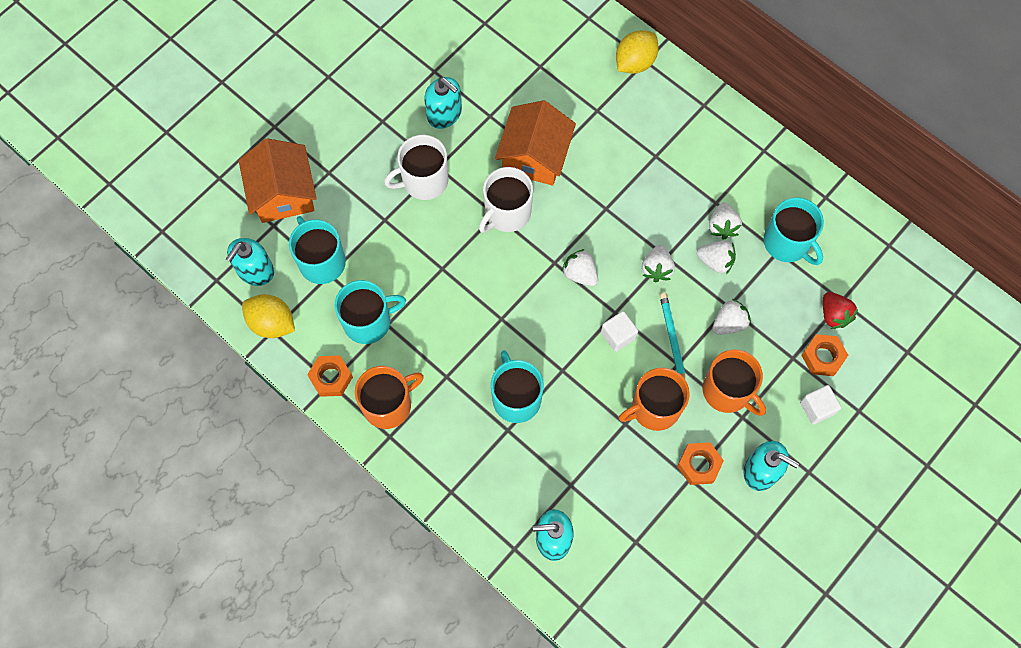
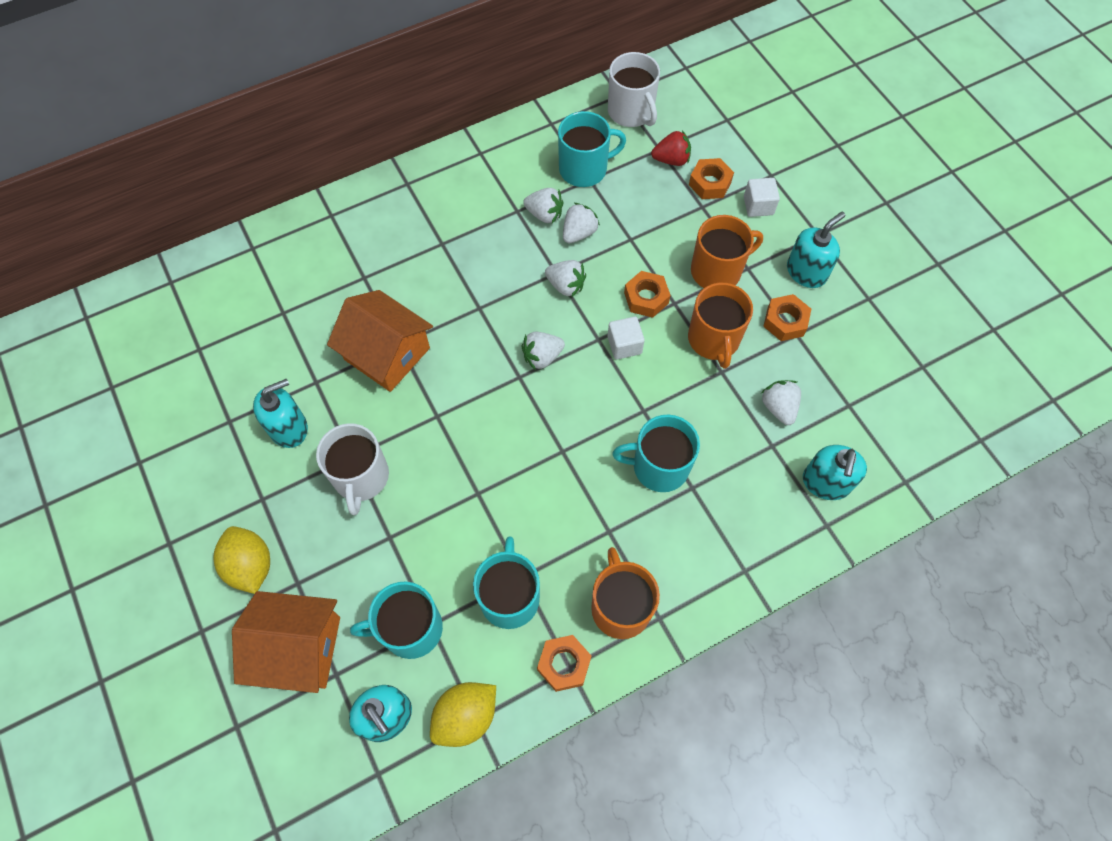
camera: 70 degrees left, 5 degrees down
white mug [479,167,533,233] -> white mug moved to [608,52,660,127]
yellow lemon [616,30,659,74] -> yellow lemon moved to [213,526,270,594]
turquoise pencil [660,293,685,379] -> orange nut [624,271,671,318]
white strawberry [713,299,751,335] -> white strawberry moved to [761,380,801,425]

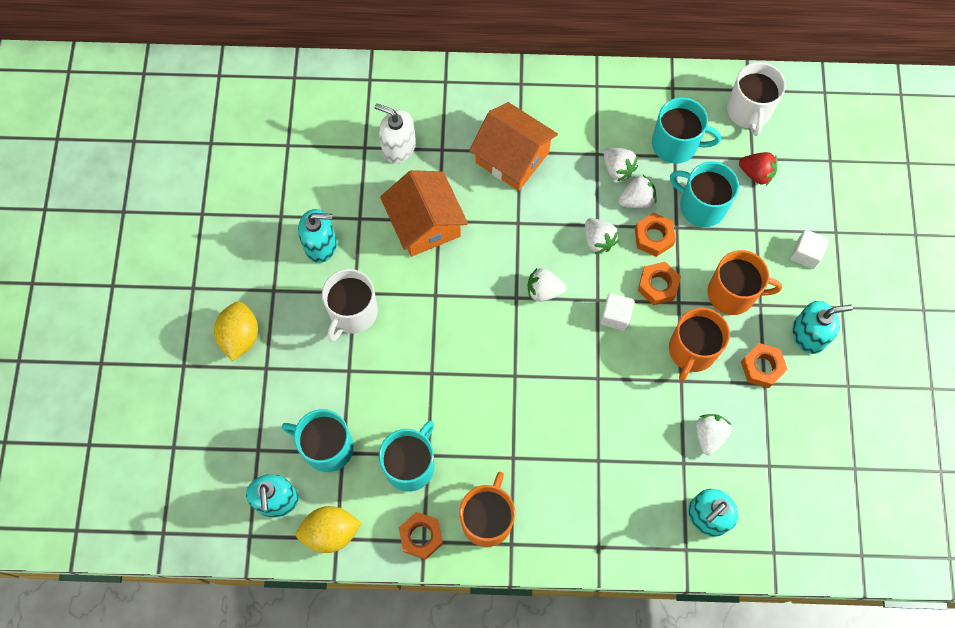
camera: 30 degrees right, 5 degrees up
orange house [232,591,340,693] -> orange house moved to [469,102,558,191]
turquoise mug [612,415,700,492] -> turquoise mug moved to [670,161,739,227]
orange nut [689,158,734,199] -> orange nut moved to [635,212,676,257]
none -> white soap dispenser [375,103,416,163]

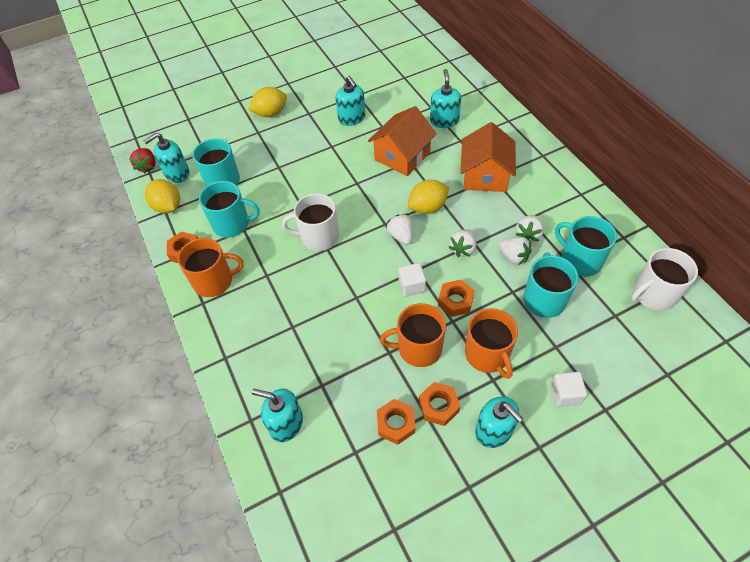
camera: 65 degrees right, 15 degrees down
white mug [322,269,378,342] -> white mug moved to [282,193,339,251]
white soap dispenser [375,103,416,163] -> turquoise soap dispenser [430,69,461,128]
orange nut [635,212,676,257] -> orange nut moved to [377,399,415,445]
turquoise mug [652,97,721,164] -> turquoise mug turned 150 degrees clockwise [555,216,617,277]
white strawberry [696,414,732,455] -> none
red strawberry [739,152,777,185] -> red strawberry moved to [129,148,156,174]
none -> yellow lemon [408,180,449,214]

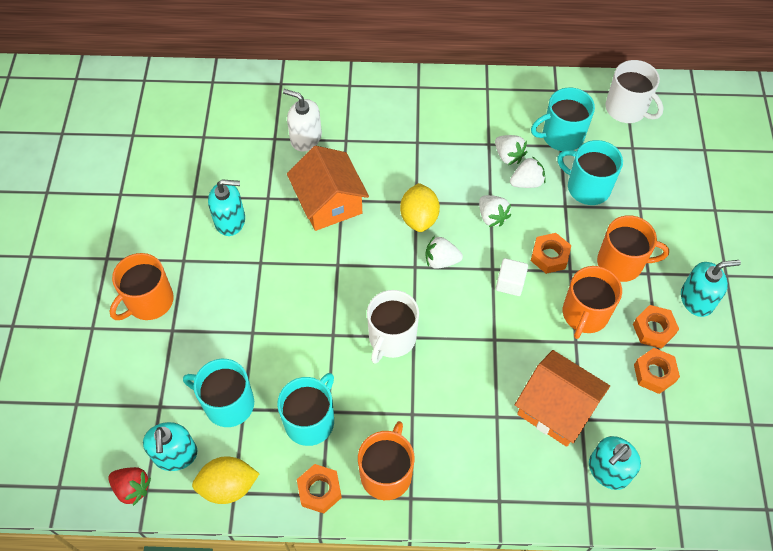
camera: 65 degrees left, 5 degrees up
yellow lemon [248,87,287,117] -> orange mug [110,253,174,320]
turquoise soap dispenser [430,69,461,128] -> white soap dispenser [283,89,322,151]
orange house [460,122,516,192] -> orange house moved to [515,350,610,447]
white cube [551,372,587,407] -> none
white mug [631,248,698,311] -> white mug turned 45 degrees counterclockwise [605,60,664,123]

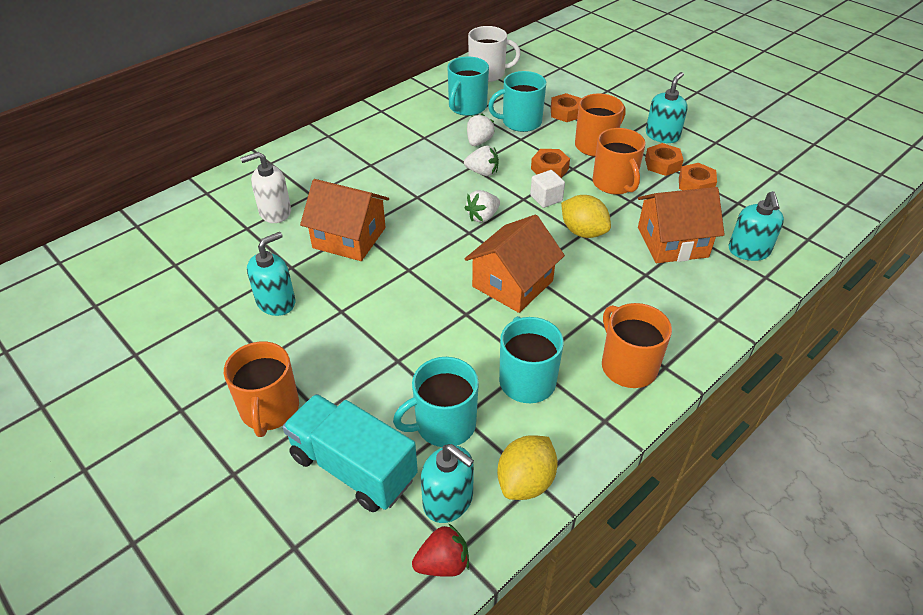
camera: 45 degrees left, 15 degrees down
orange nut [297,464,342,513] -> orange nut moved to [551,93,582,122]
white mug [367,290,419,364] -> orange house [465,215,565,313]
yellow lemon [400,183,440,232] -> yellow lemon moved to [561,195,611,238]
white strawberry [495,135,527,165] -> none
none -> turquoise truck [282,394,418,512]

